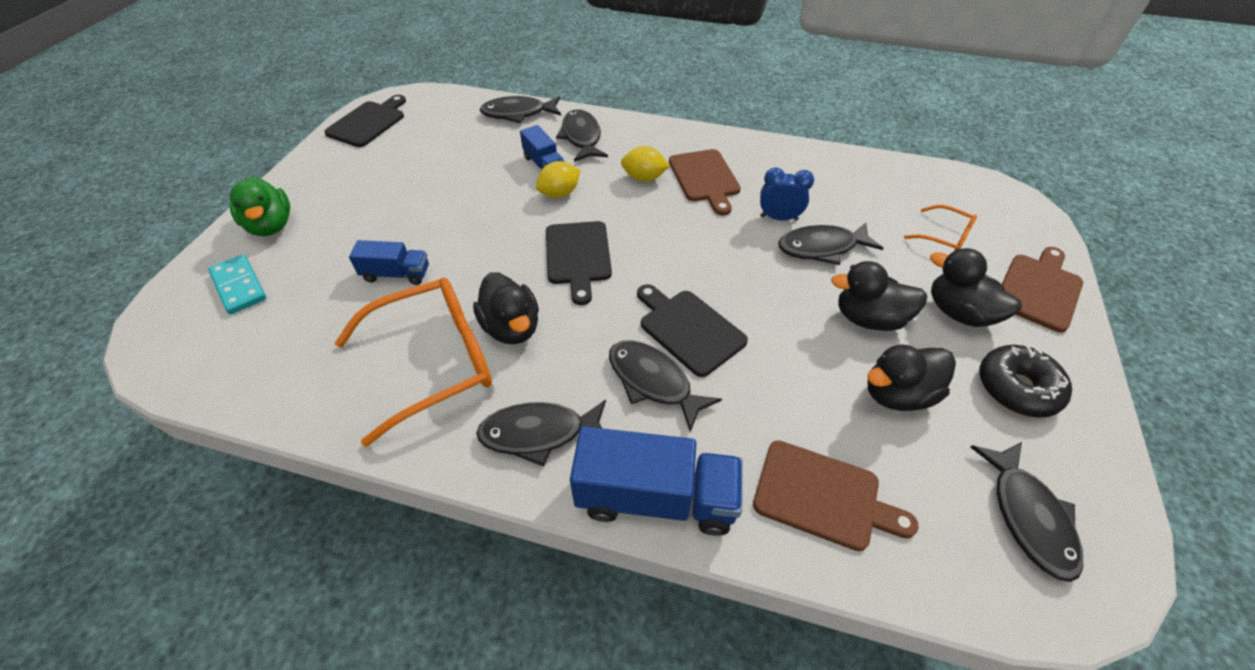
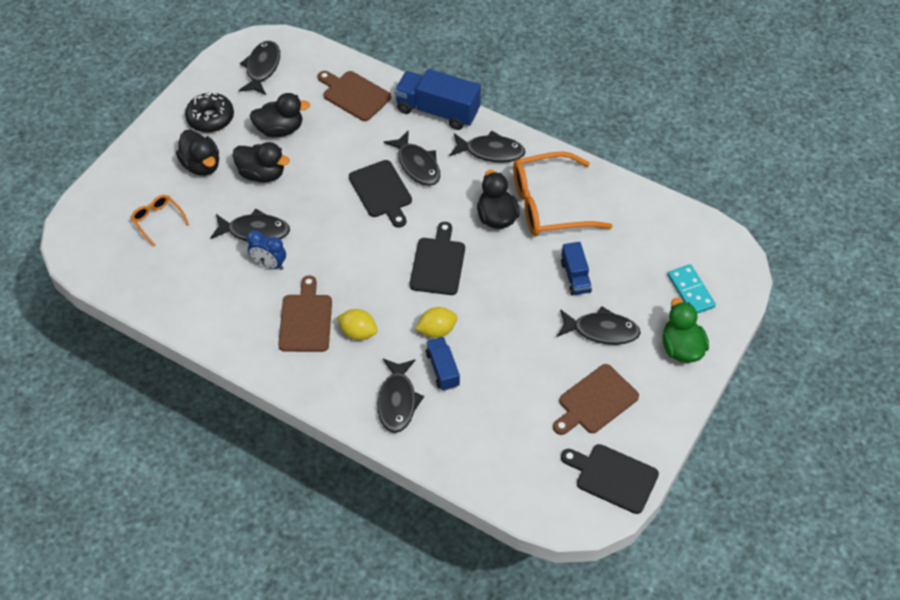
camera: 165 degrees left, 5 degrees up
black cutting board [324,95,406,147] -> black cutting board turned 75 degrees clockwise [561,444,659,514]
blue truck [349,240,429,285] -> blue truck turned 120 degrees counterclockwise [561,242,592,296]
black fish [479,96,561,123] -> black fish moved to [557,306,641,345]
brown cutting board [1002,247,1083,333] -> brown cutting board moved to [553,364,639,435]

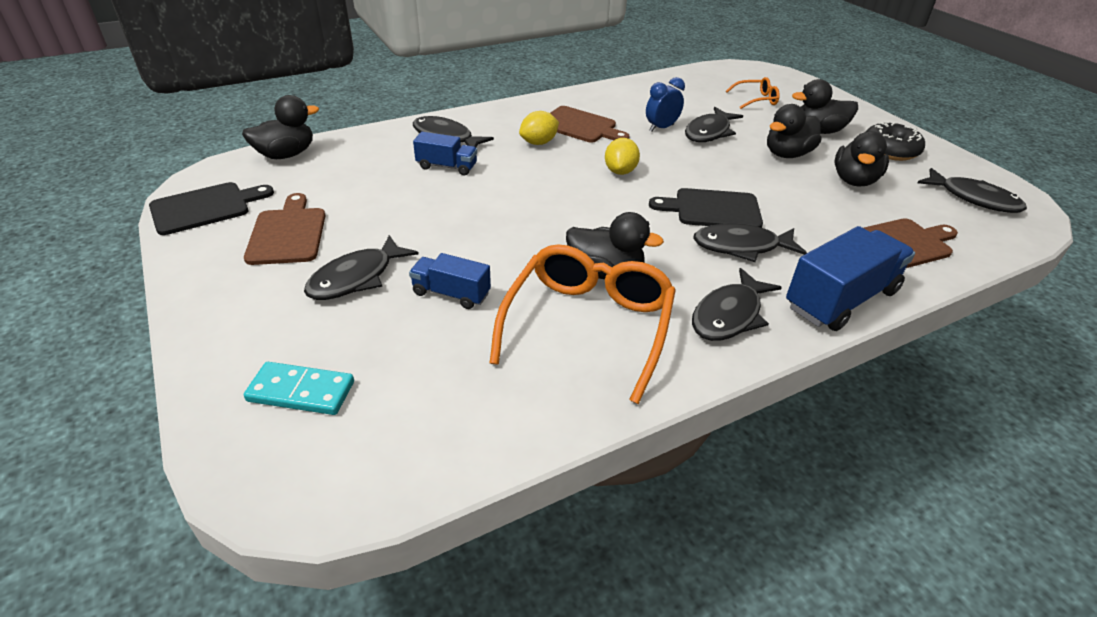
camera: 120 degrees right, 15 degrees down
black cutting board [410,222,465,295] -> none
yellow lemon [415,307,458,338] -> yellow lemon moved to [605,138,640,175]
green duck [662,298,709,363] -> none
none -> black duck [242,95,319,159]

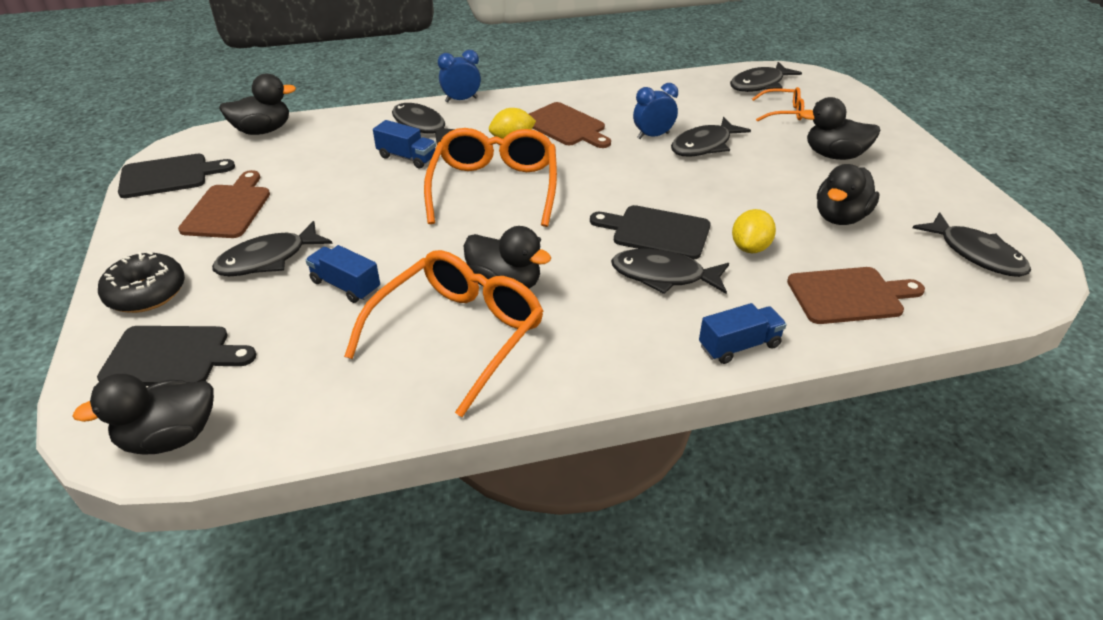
camera: 15 degrees right, 0 degrees up
turquoise domino [244,362,354,415] -> black cutting board [97,326,256,386]
yellow lemon [605,138,640,175] -> yellow lemon moved to [732,209,776,253]
black fish [692,268,782,341] -> black fish moved to [730,62,802,92]
black duck [767,104,821,158] -> black duck moved to [72,374,214,455]
blue truck [786,226,915,331] -> blue truck [699,303,787,364], size x0.57
black donut [866,121,925,161] -> black donut moved to [98,251,185,313]
none -> orange glasses [424,128,557,227]
none -> blue clock [438,50,481,103]

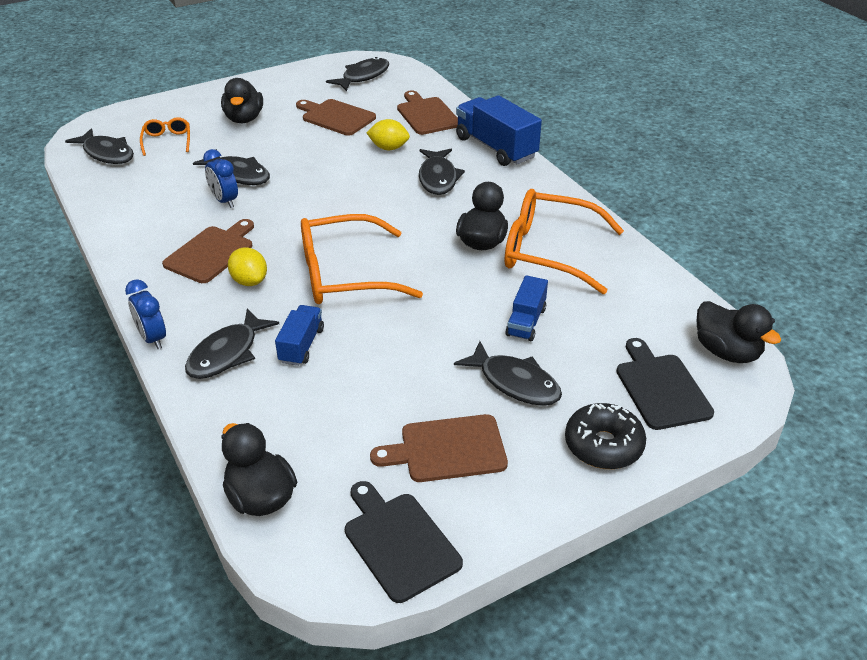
camera: 105 degrees left, 0 degrees up
black cutting board [590,205,710,260] -> none
blue truck [699,303,787,364] -> blue truck [456,95,542,166], size x1.77
black duck [817,164,880,225] -> brown cutting board [296,99,376,135]

